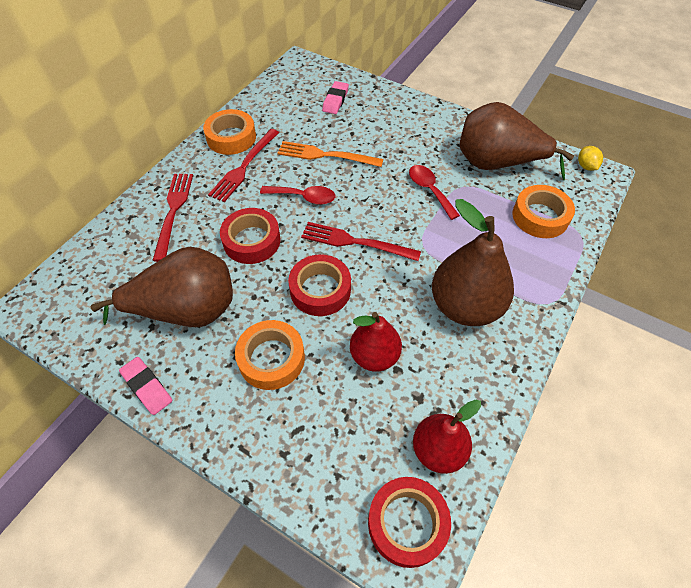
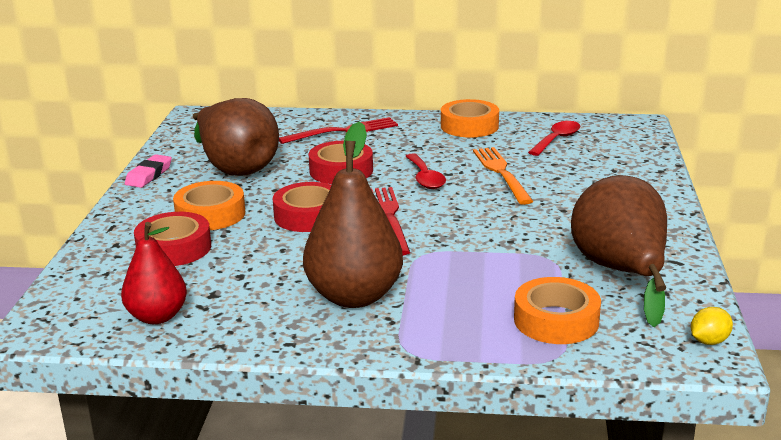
camera: 65 degrees right, 30 degrees down
red fork [208,129,279,202] -> none
pink eraser [322,81,349,114] -> none
red pear [350,312,402,372] -> none
red tape [368,477,451,568] -> red tape moved to [134,212,211,266]
red spoon [409,165,460,220] -> red spoon moved to [528,121,580,156]

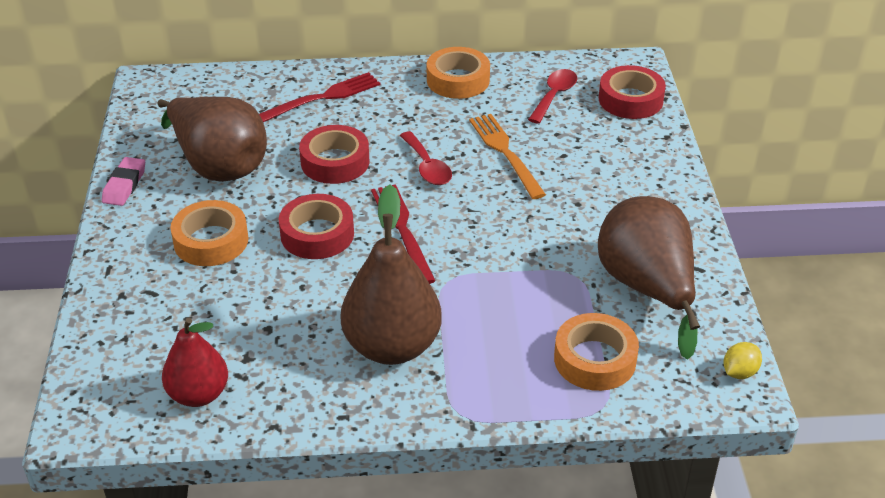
camera: 10 degrees left, 15 degrees up
red tape [134,212,211,266] -> red tape moved to [599,65,666,119]

